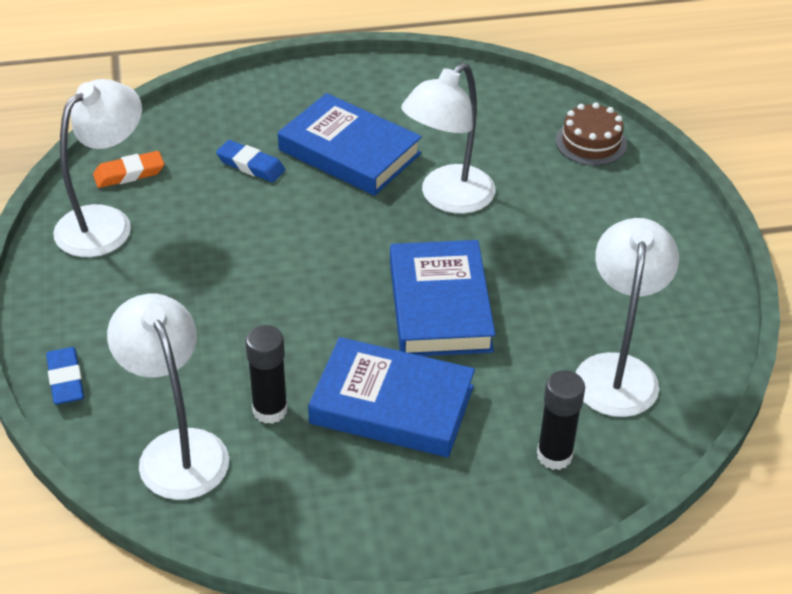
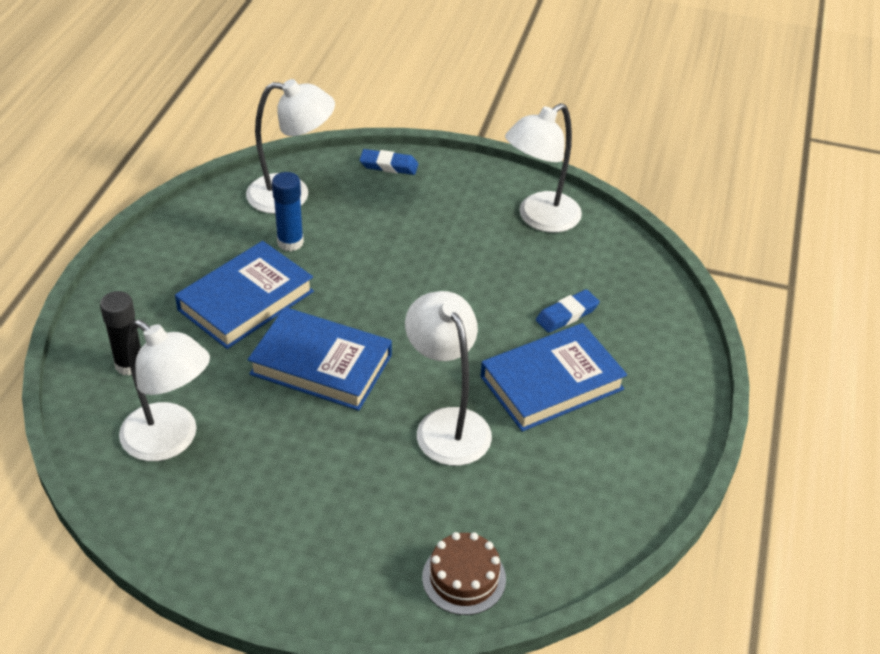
camera: 115 degrees right, 0 degrees up
white lamp [53,79,142,257] -> white lamp turned 75 degrees clockwise [505,103,582,233]
orange eraser [93,151,164,188] -> none
black glue stick [245,325,288,424] -> blue glue stick [272,172,304,251]

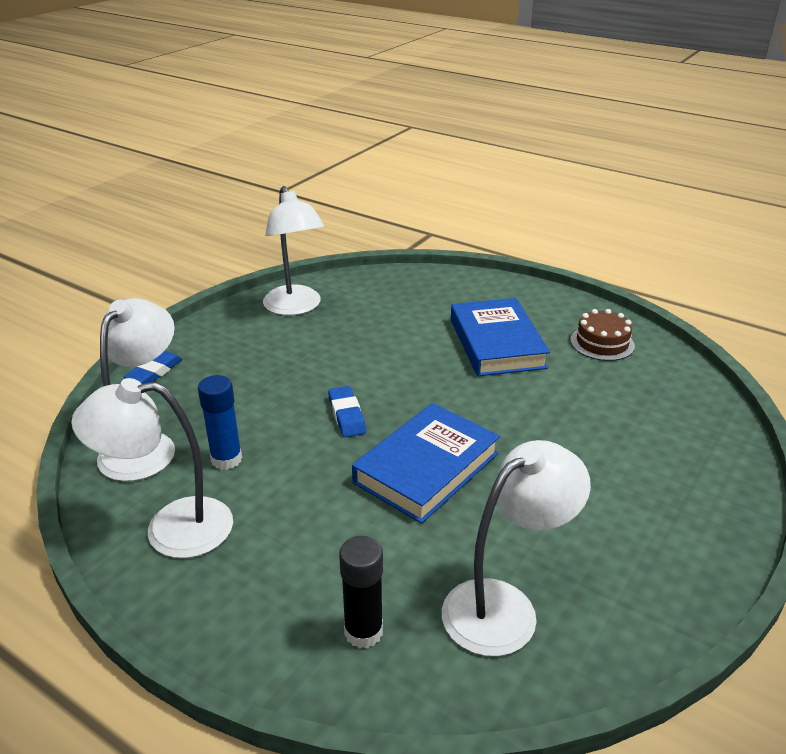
camera: 70 degrees left, 10 degrees down
blue book [175,241,314,349] -> none
white lamp [405,291,492,466] -> white lamp moved to [71,378,233,558]
brown cake [422,532,506,615] -> brown cake moved to [570,309,635,361]
blue eraser [536,289,600,333] -> blue eraser moved to [328,386,366,437]

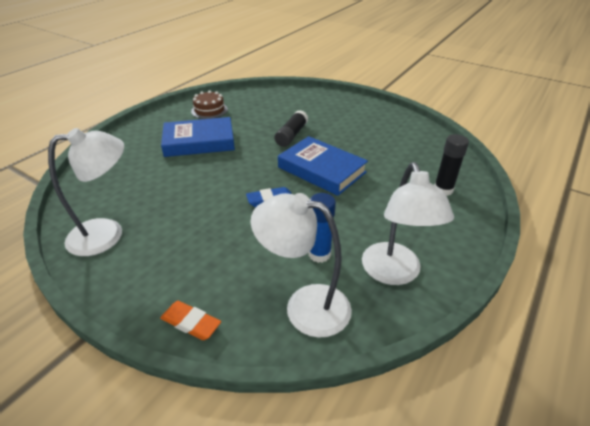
camera: 90 degrees left, 5 degrees up
blue eraser [124,351,182,384] -> orange eraser [160,301,221,340]
white lamp [442,440,591,656] -> none
none -> black glue stick [275,110,308,147]

